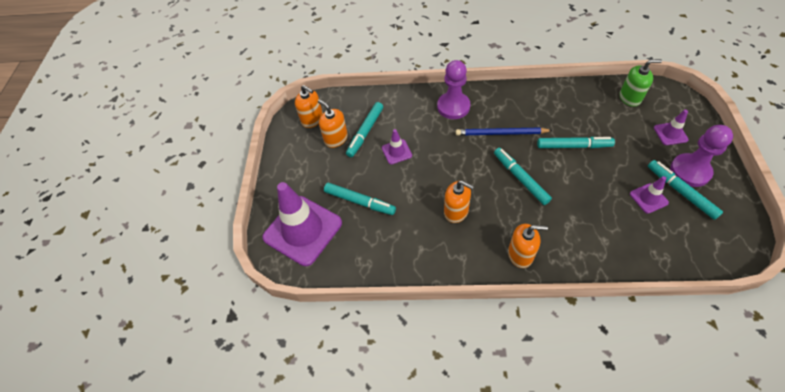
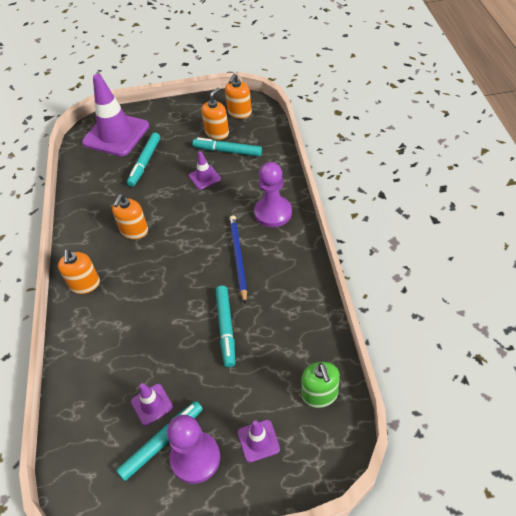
camera: 80 degrees right, 5 degrees down
turquoise marker [494,148,552,205] -> none

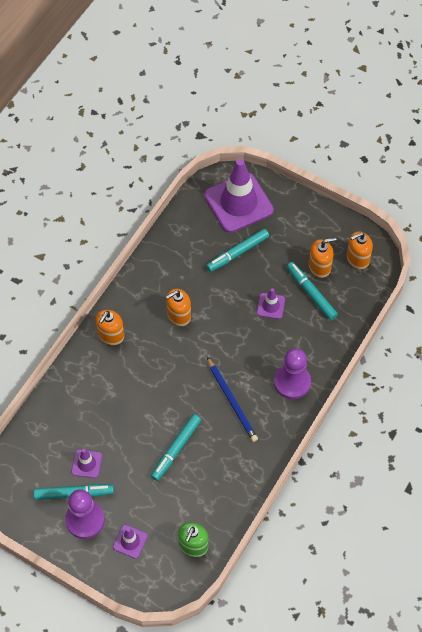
camera: 35 degrees right, 10 degrees up
blue pencil [229,215,247,304] -> blue pencil turned 120 degrees clockwise [207,357,258,442]

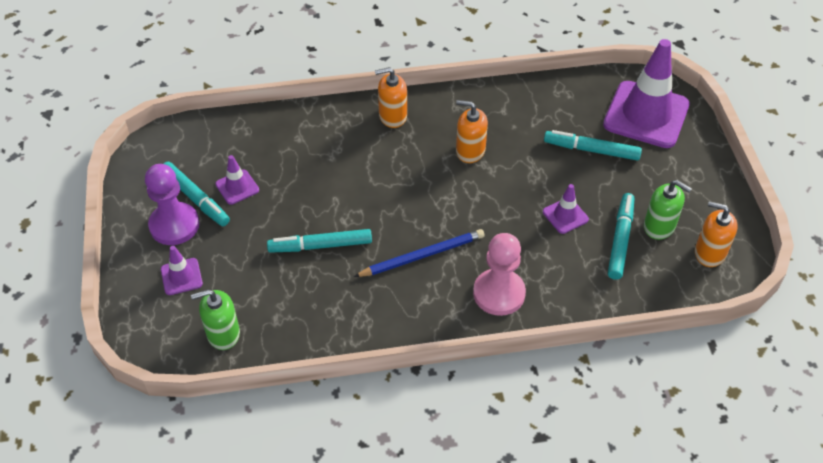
camera: 50 degrees right, 10 degrees down
blue pencil [207,357,258,442] -> blue pencil turned 135 degrees counterclockwise [354,229,485,277]
purple pawn [274,348,311,399] -> pink pawn [473,233,526,316]
orange soap dispenser [309,237,337,278] -> green soap dispenser [644,180,692,240]

